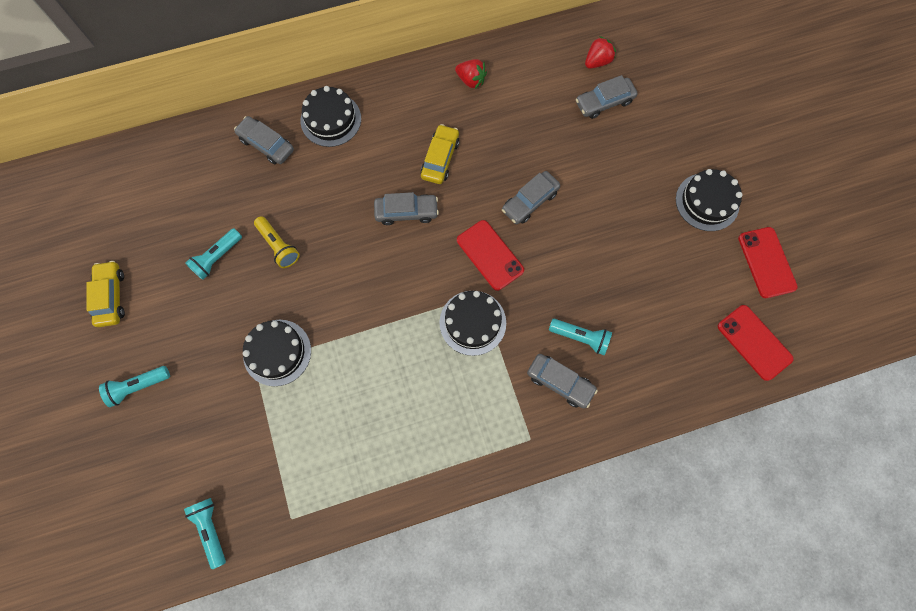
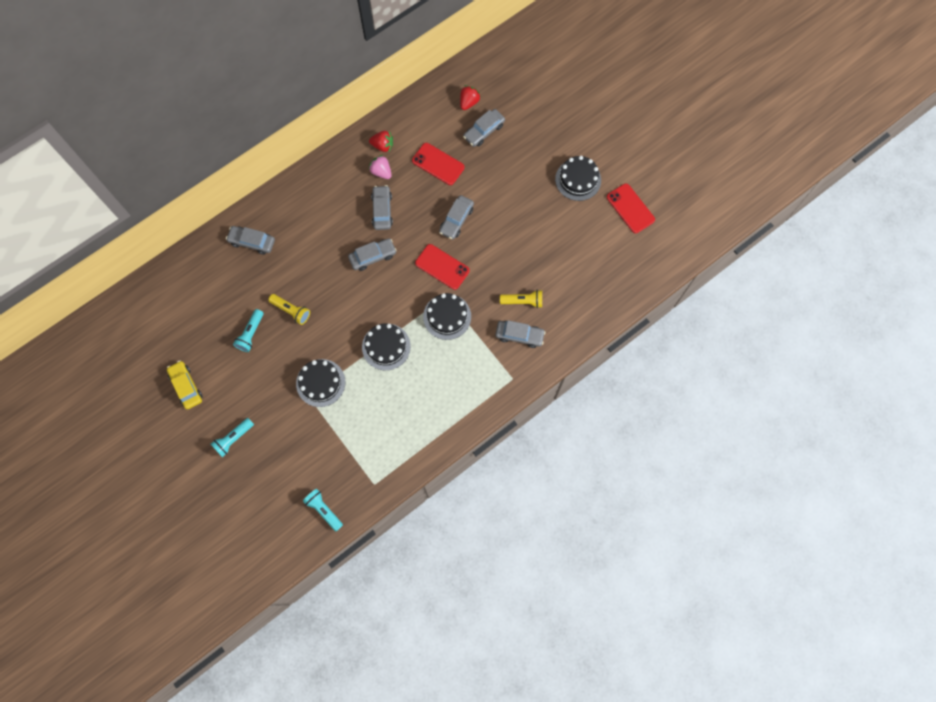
camera: 20 degrees left, 0 degrees up
black cake [301,86,361,147] -> black cake moved to [362,323,411,370]
yellow car [421,124,460,184] -> grey car [371,185,393,230]
turquoise flashlight [549,319,612,355] -> yellow flashlight [500,290,542,308]
red phone [718,305,794,381] -> red phone moved to [412,143,465,185]
none -> pink strawberry [369,155,391,179]

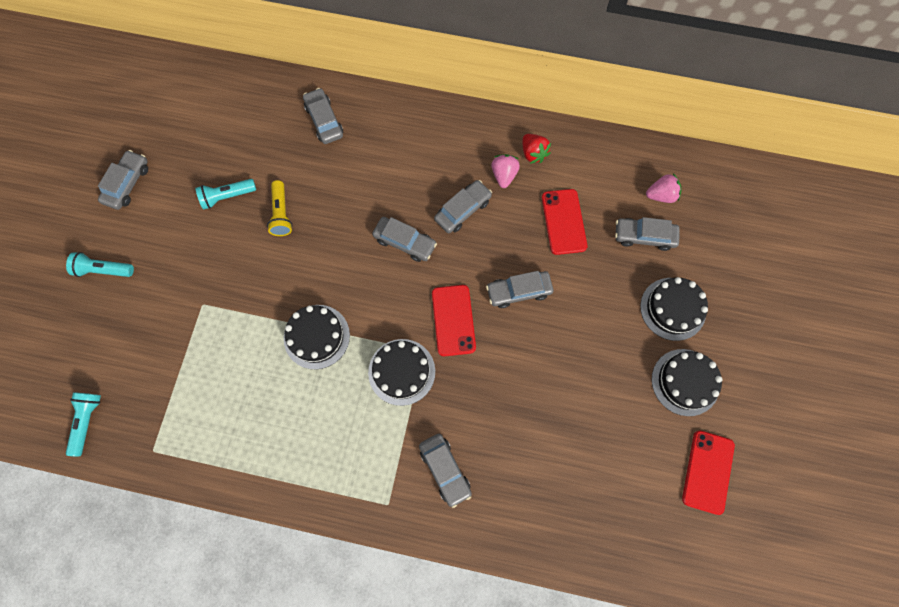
camera: 50 degrees right, 0 degrees up
yellow car [167,361,202,409] -> grey car [98,150,148,210]
black cake [296,359,345,407] -> black cake moved to [640,277,708,341]
red strawberry [460,85,481,110] -> pink strawberry [646,173,681,203]
yellow flashlight [500,290,542,308] -> none

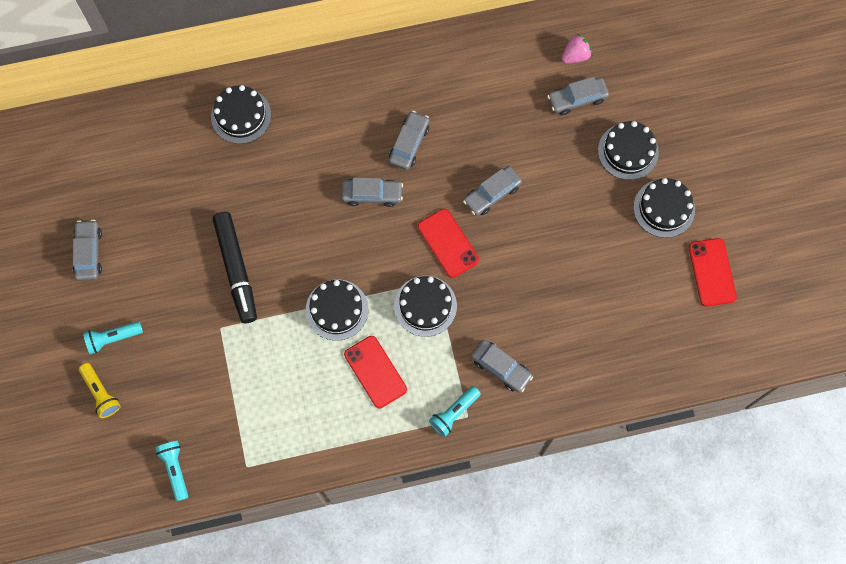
camera: 25 degrees left, 0 degrees up
turquoise flashlight [195,179,256,210] -> turquoise flashlight moved to [429,386,481,437]
yellow flashlight [267,180,292,236] -> yellow flashlight moved to [79,363,121,418]
grey car [303,88,343,144] -> black cake [211,85,271,144]
pink strawberry [491,154,520,188] -> none
red strawberry [523,134,551,164] -> none
red phone [542,189,587,255] -> red phone moved to [344,336,407,409]
none -> black marker [213,212,257,323]

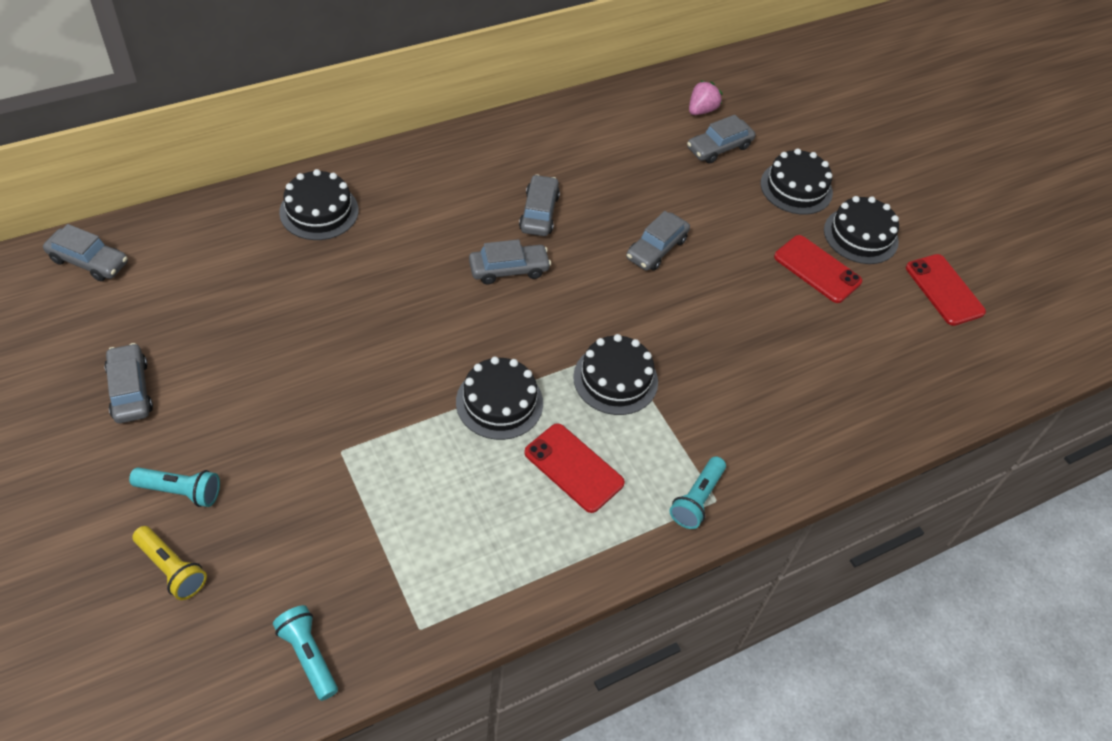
camera: 20 degrees left, 20 degrees down
turquoise flashlight [83,321,143,354] -> turquoise flashlight turned 135 degrees counterclockwise [129,467,220,507]
black marker [213,212,257,323] -> none
red phone [418,209,479,278] -> red phone moved to [774,235,862,303]
grey car [471,340,533,393] -> grey car moved to [43,224,128,281]

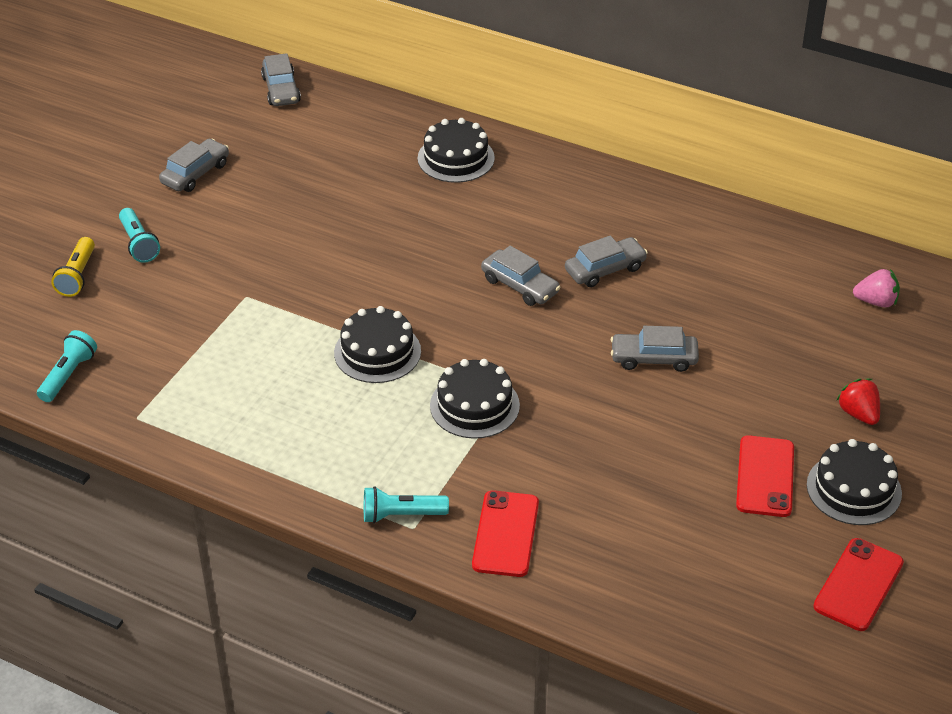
camera: 60 degrees right, 10 degrees down
red phone [524,423,625,513] -> red phone moved to [472,490,539,577]
grey car [687,115,755,163] -> none
black cake [760,148,833,215] -> red strawberry [836,379,880,425]

